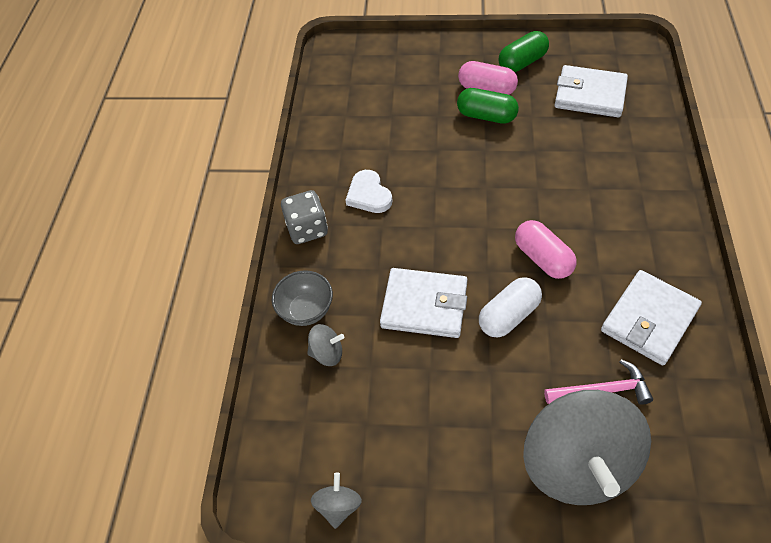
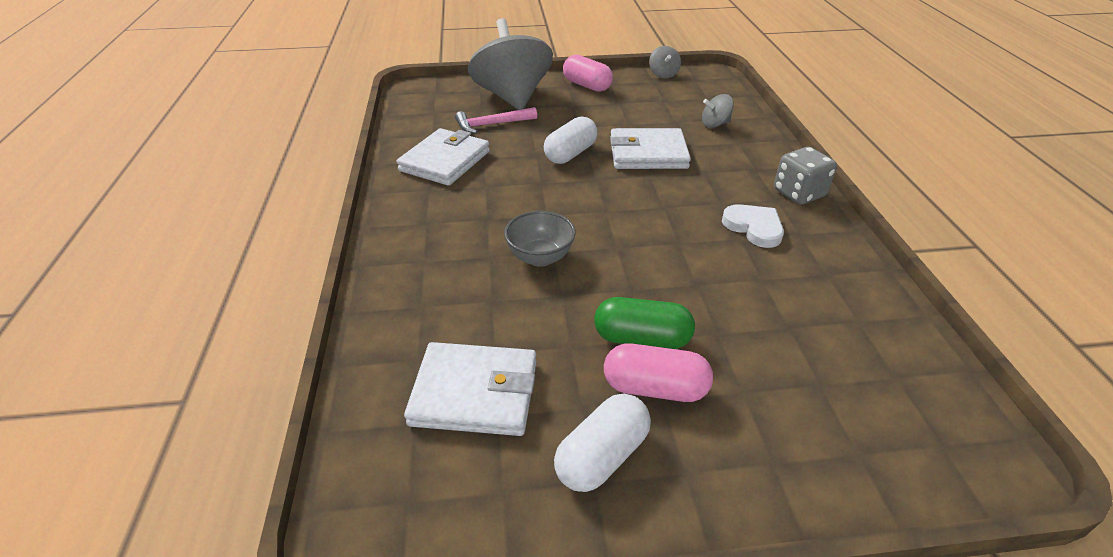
camera: 165 degrees right, 15 degrees down
grey bowl [272,270,333,326] -> grey bowl moved to [504,211,576,267]
green capsule [499,31,549,72] -> white capsule [554,394,651,492]
pink capsule [515,220,577,279] -> pink capsule moved to [563,55,613,92]

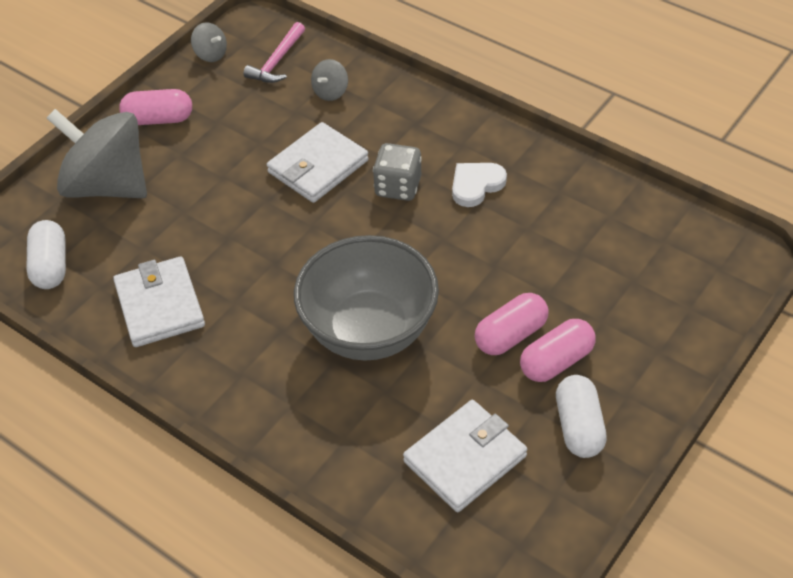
camera: 45 degrees left, 10 degrees up
pink hammer [455,107,537,134] -> pink hammer moved to [243,22,305,83]
grey bowl [504,211,576,267] -> grey bowl [294,235,439,360], size x2.04
white capsule [544,116,598,164] -> white capsule moved to [26,220,66,289]
green capsule [594,297,695,349] -> pink capsule [475,293,549,355]
white heart [722,204,784,248] -> white heart turned 45 degrees counterclockwise [452,163,507,207]
grey dice [774,147,837,205] -> grey dice moved to [373,143,422,201]

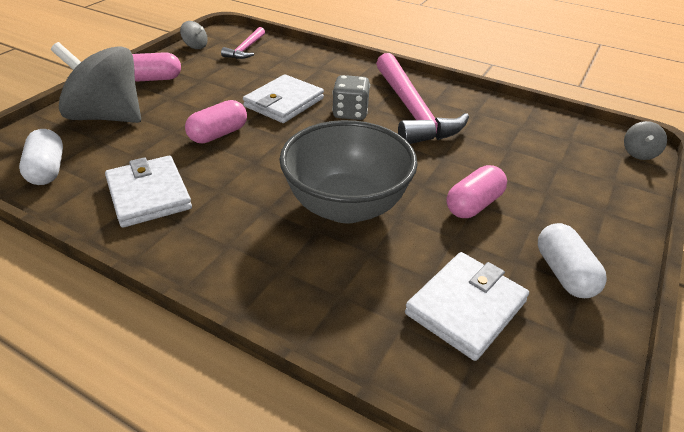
camera: 10 degrees left, 10 degrees down
grey spinning top [311,59,348,101] -> grey spinning top moved to [624,121,667,160]
white heart [452,163,507,207] -> pink hammer [376,53,469,144]
pink capsule [520,319,596,382] -> pink capsule moved to [185,100,247,143]

